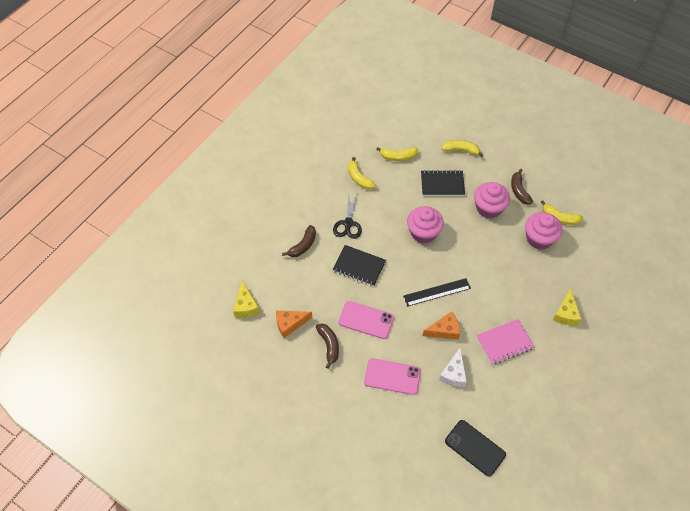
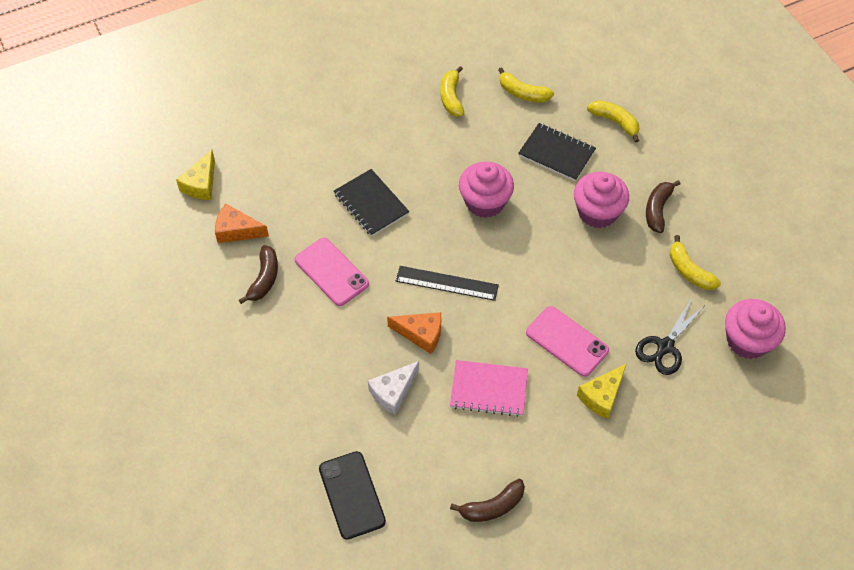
camera: 30 degrees right, 0 degrees up
brown banana [282,225,316,257] -> brown banana moved to [450,479,525,522]
black scissors [333,192,362,239] -> black scissors moved to [635,298,705,375]
pink phone [364,358,421,395] -> pink phone moved to [526,306,609,377]
pink cupcake [525,212,562,250] -> pink cupcake moved to [725,299,786,359]

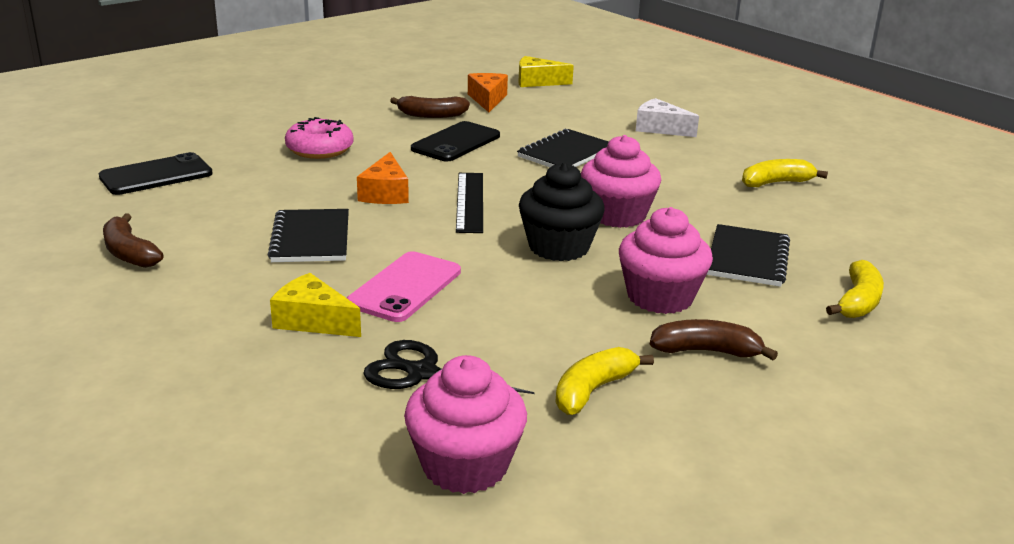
camera: 75 degrees right, 30 degrees down
pink phone [295,238,369,306] -> black phone [411,121,500,161]
white cheese [368,361,419,415] -> white cheese moved to [636,98,699,137]
pink notebook [450,360,528,417] -> black notebook [268,209,349,262]
yellow banana [498,67,554,102] -> none
none -> pink donut [285,117,353,159]
none -> black cupcake [519,162,605,261]

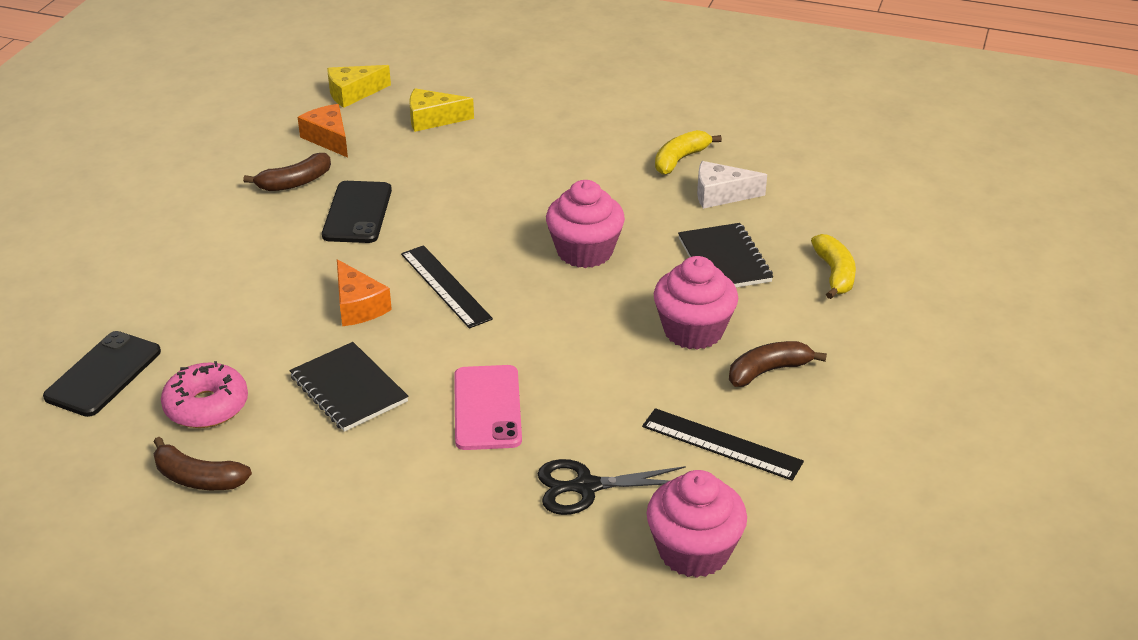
camera: 30 degrees left, 10 degrees up
yellow cheese [270,273,361,337] -> yellow cheese moved to [409,88,474,132]
pink donut [285,117,353,159] -> pink donut moved to [161,361,248,428]
black notebook [517,129,609,167] -> none
black cupcake [519,162,605,261] -> none
yellow banana [555,347,654,415] -> black ruler [642,408,804,481]
white cheese [636,98,699,137] -> white cheese moved to [697,161,767,209]

